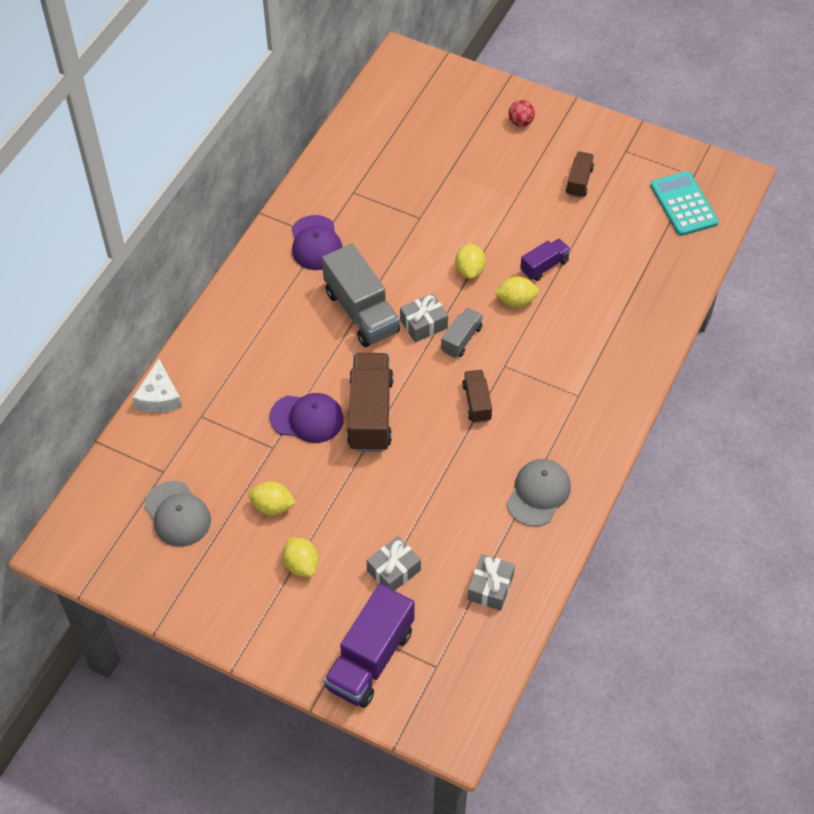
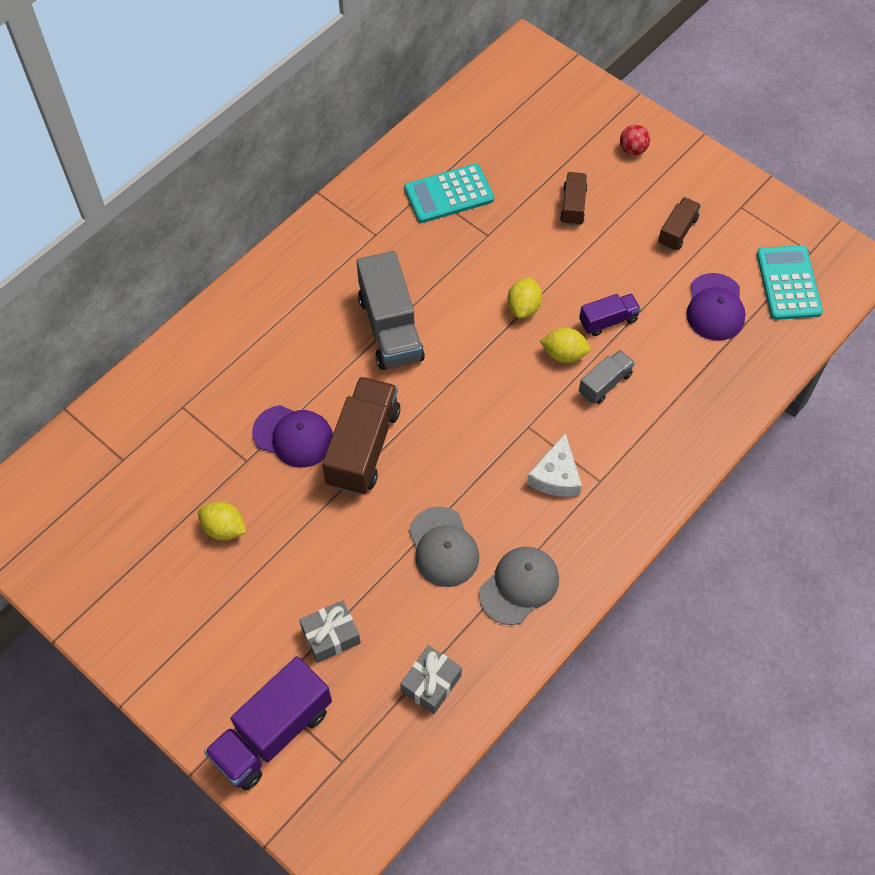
camera: 15 degrees right, 5 degrees up
white cheese [132,359,182,413] -> white cheese moved to [527,433,582,497]
grey cap [144,481,211,547] -> grey cap moved to [409,507,479,587]
yellow lemon [283,537,319,577] -> none
purple cap [292,215,342,270] -> purple cap moved to [686,273,745,341]
grey gift [400,293,448,343] -> none
grey truck [441,308,483,358] -> grey truck moved to [579,350,635,404]
brown truck [462,370,492,423] -> brown truck moved to [560,172,588,226]
none -> turquoise calculator [404,164,494,223]

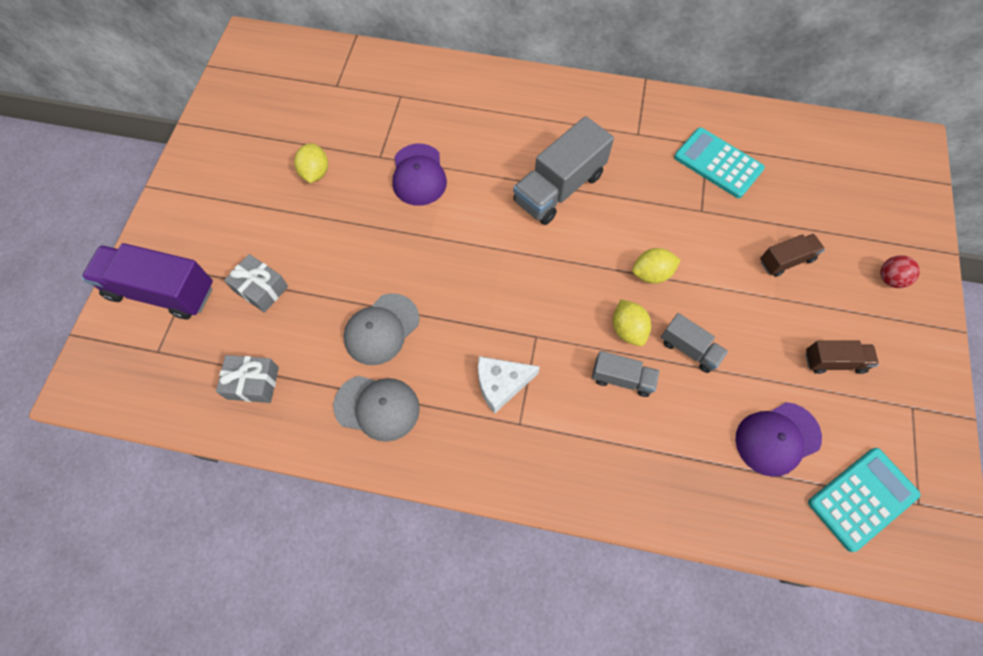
camera: 60 degrees right, 5 degrees up
brown truck [322,377,400,495] -> none
purple truck [579,294,641,336] -> grey truck [661,313,728,373]

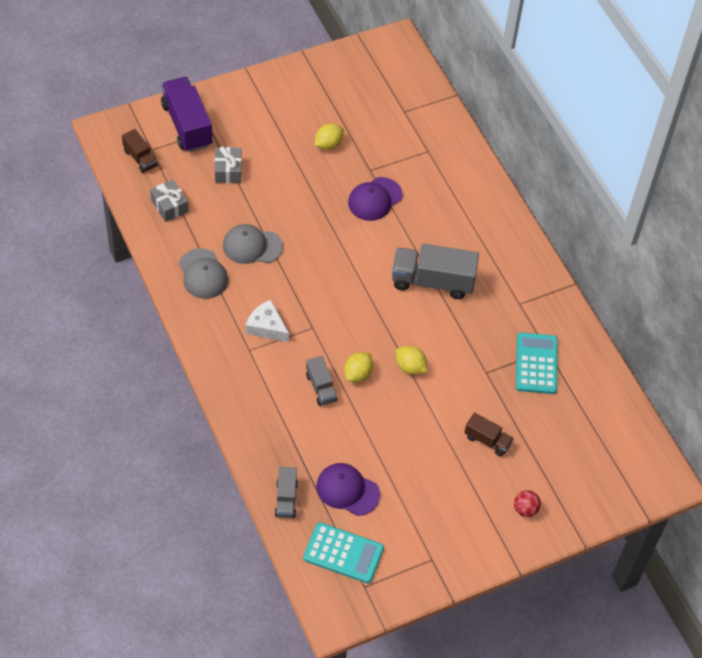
camera: 50 degrees right, 10 degrees down
grey truck [661,313,728,373] -> grey truck moved to [275,467,298,518]
brown truck [805,341,879,374] -> brown truck moved to [122,129,158,173]

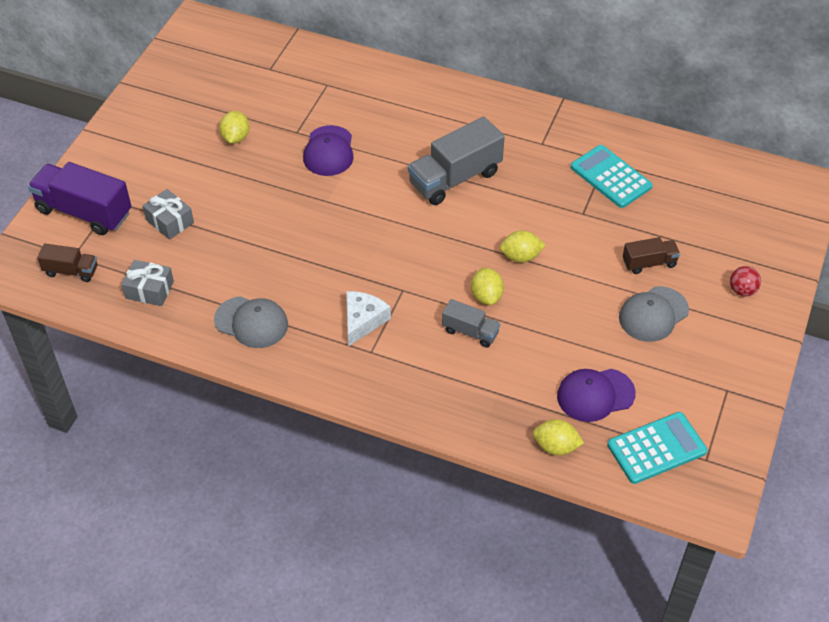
camera: 40 degrees left, 5 degrees down
grey cap [223,224,283,264] -> grey cap moved to [619,286,689,342]
white cheese [246,299,289,342] -> white cheese turned 120 degrees clockwise [346,291,391,347]
grey truck [275,467,298,518] -> yellow lemon [533,419,584,455]

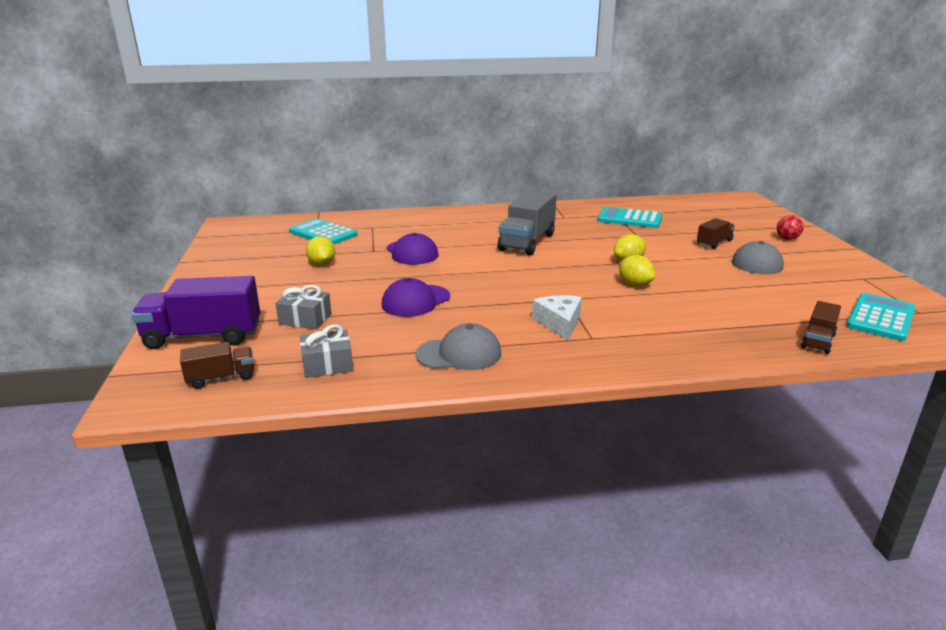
camera: 30 degrees left, 25 degrees down
grey truck [442,299,500,348] -> none
yellow lemon [533,419,584,455] -> brown truck [801,301,841,354]
purple cap [557,369,636,422] -> purple cap moved to [382,278,450,317]
none -> turquoise calculator [289,219,357,244]

